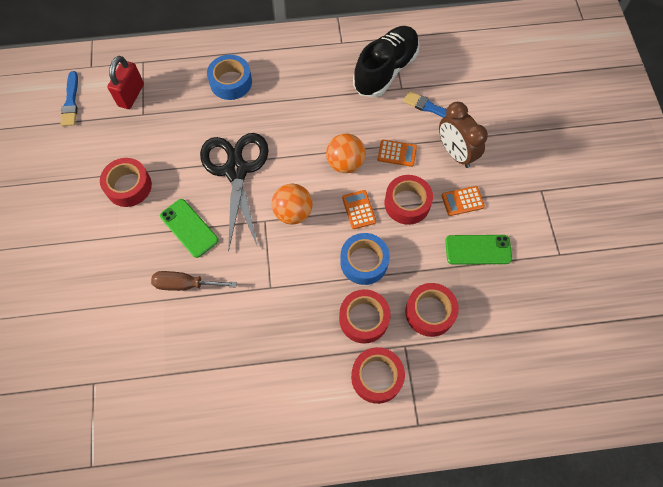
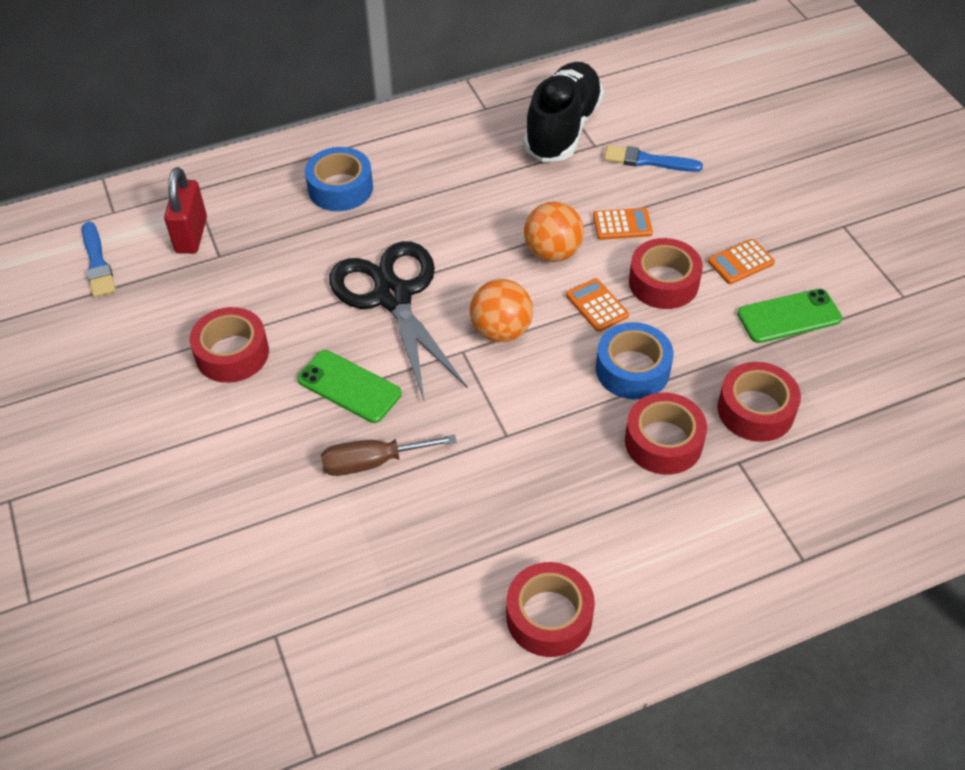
camera: 15 degrees left, 15 degrees down
red tape [351,347,405,404] -> red tape moved to [506,562,595,657]
brown clock [439,102,488,168] -> none

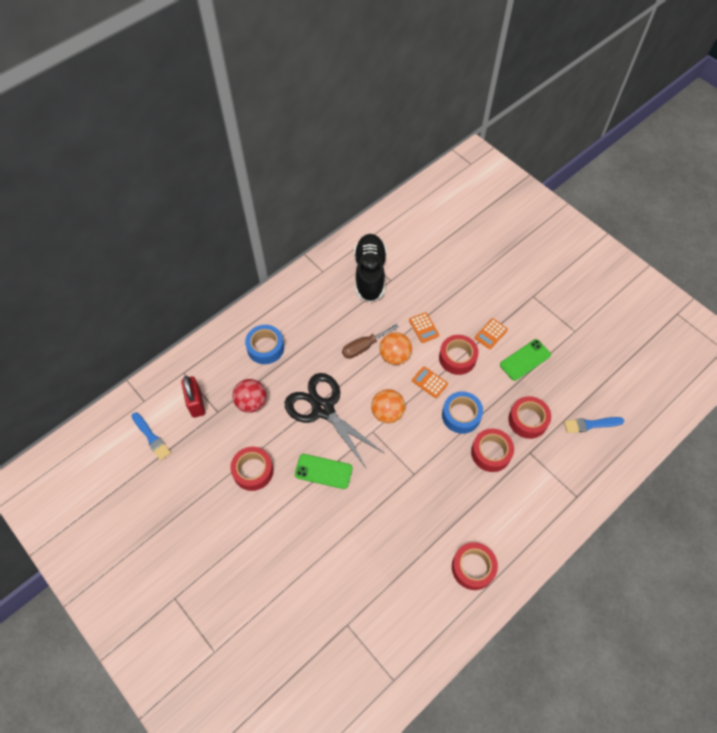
camera: 20 degrees left, 10 degrees up
brown screwdriver [321,434,457,476] -> brown screwdriver moved to [342,324,399,359]
orange calculator [593,208,653,240] -> orange calculator turned 90 degrees clockwise [409,312,439,343]
blue brush [604,145,703,172] -> blue brush moved to [564,417,624,433]
none -> red ball [232,379,267,413]

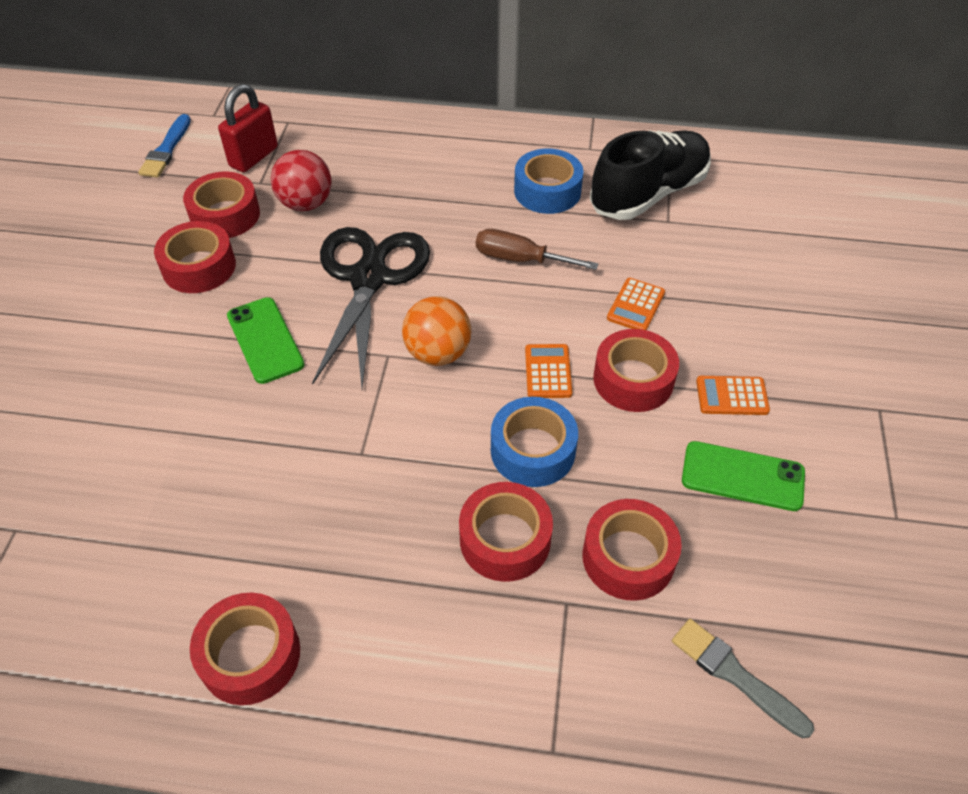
camera: 50 degrees right, 10 degrees down
blue tape [245,325,284,364] -> blue tape moved to [514,149,584,214]
orange ball [379,332,412,365] -> none
blue brush [564,417,624,433] -> grey brush [672,619,814,738]
none -> red tape [183,172,260,238]

